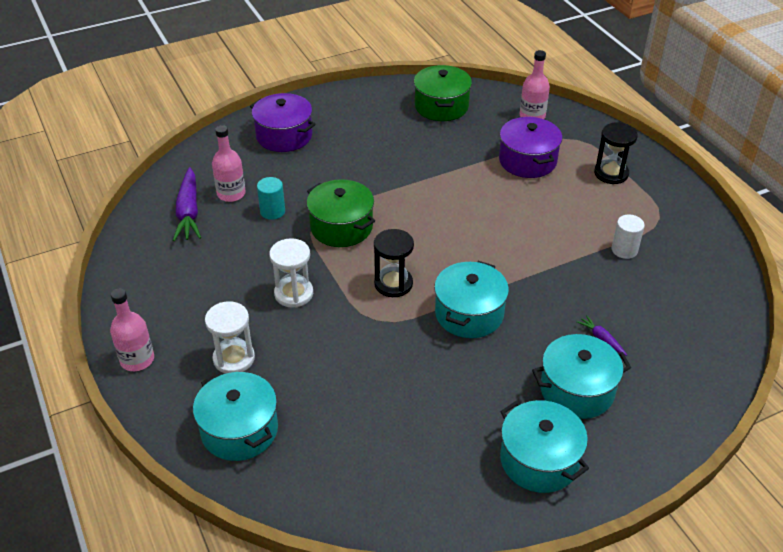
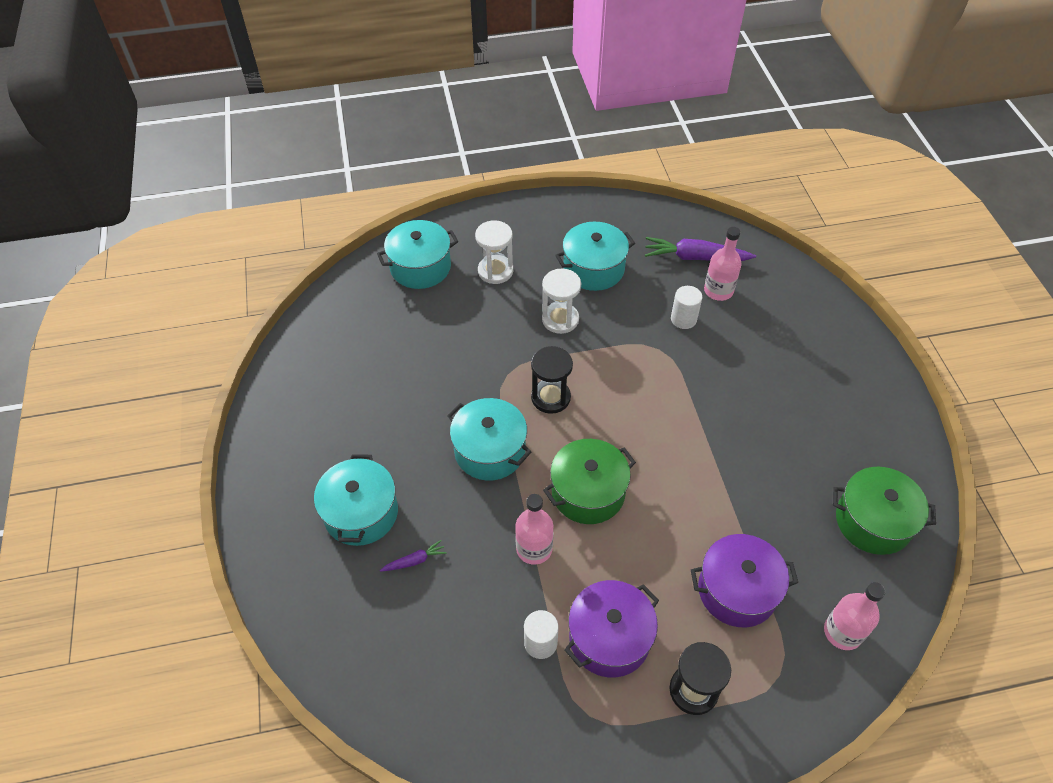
camera: 105 degrees right, 10 degrees up
pink bottle [110,288,154,371] -> pink bottle moved to [515,494,553,565]
purple pot [250,93,316,152] -> purple pot moved to [564,580,659,677]
turquoise cylinder [257,177,285,220] -> white cylinder [671,286,702,329]
green pot [307,179,375,247] -> green pot moved to [543,439,636,524]
turquoise pot [500,400,589,493] -> turquoise pot moved to [555,222,635,291]

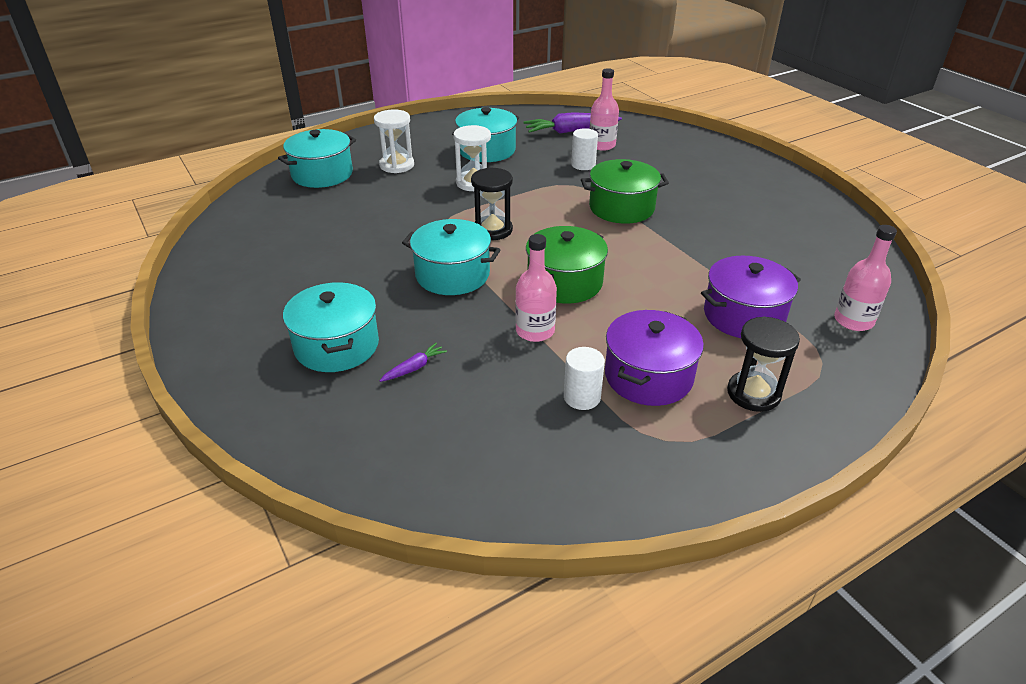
camera: 20 degrees left, 15 degrees down
green pot [833,467,936,555] -> green pot moved to [581,159,669,224]

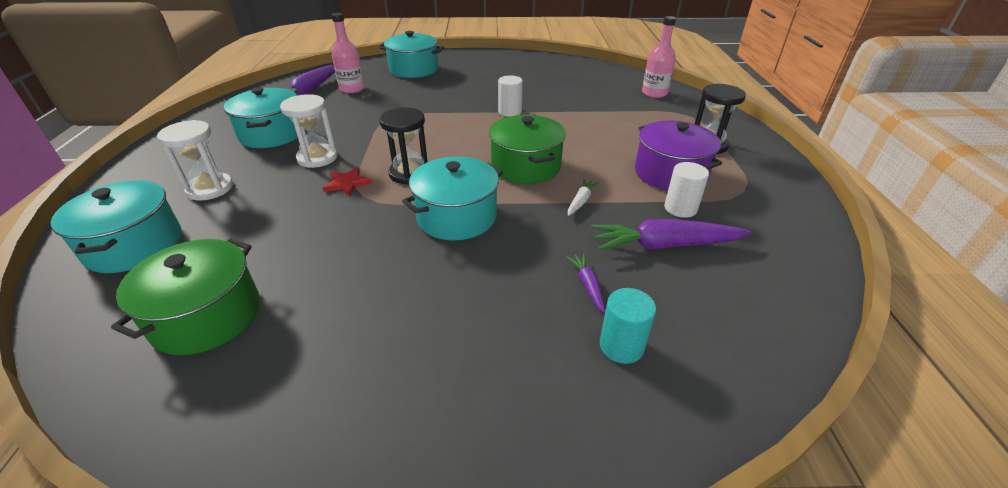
camera: 60 degrees left, 0 degrees up
turquoise pot [283,282,379,372] -> turquoise pot moved to [378,31,444,78]
pink bottle [515,234,557,342] -> white carrot [568,179,599,216]
white cylinder [571,128,598,170] -> white cylinder moved to [498,75,523,117]
green pot [581,159,669,224] -> green pot moved to [111,238,260,355]
purple pot [701,256,801,338] -> none
none -> red star [323,167,372,196]
none -> purple carrot [591,219,751,250]
none -> turquoise cylinder [600,288,656,364]

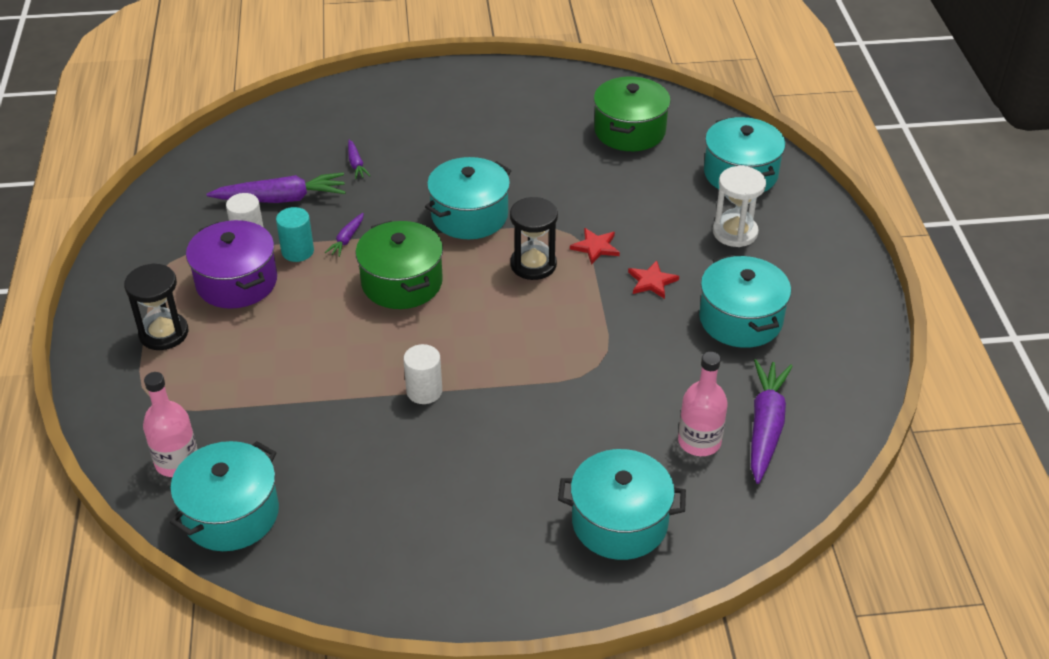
camera: 175 degrees right, 5 degrees up
white hourglass [280,94,338,168] -> red star [628,260,679,299]
white carrot [568,179,599,216] -> purple carrot [325,213,364,257]
turquoise cylinder [600,288,656,364] -> turquoise cylinder moved to [276,207,314,262]
none -> turquoise pot [170,441,279,551]

